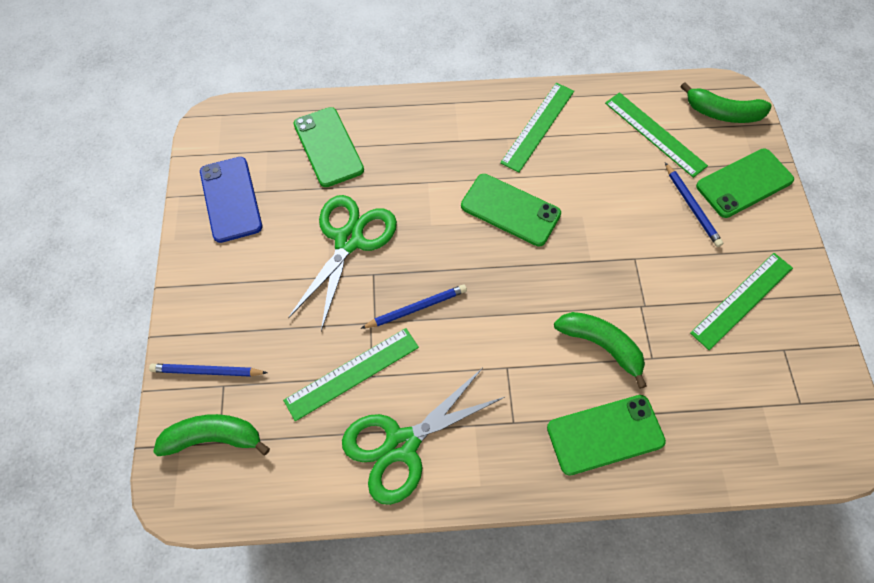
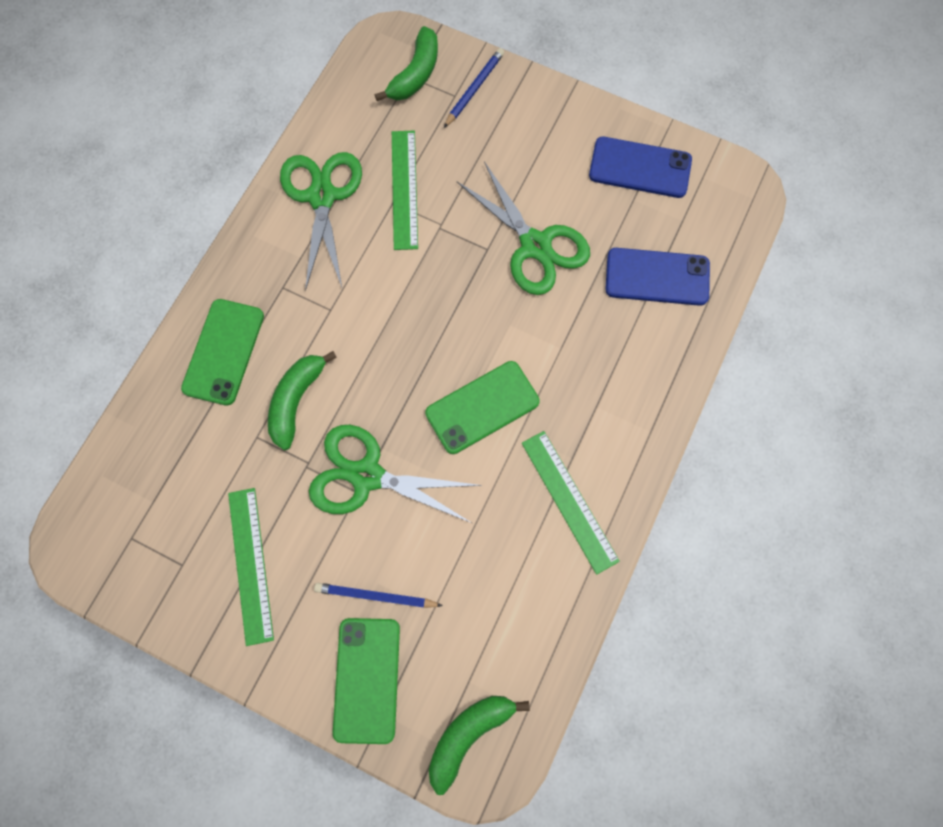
camera: 120 degrees right, 10 degrees up
green phone [294,107,364,187] -> blue phone [605,248,710,306]
blue pencil [360,284,467,329] -> none
green banana [554,312,647,389] -> green banana turned 135 degrees clockwise [268,351,337,450]
green ruler [605,92,708,178] -> none
none -> green scissors [309,425,483,523]

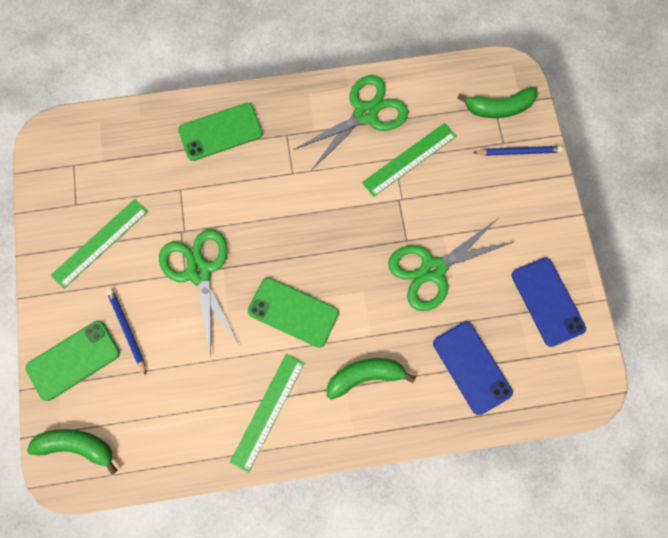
camera: 55 degrees right, 0 degrees up
green banana [268,351,337,450] -> green banana moved to [327,358,416,400]
green scissors [457,161,590,295] -> green scissors turned 45 degrees clockwise [388,219,513,311]

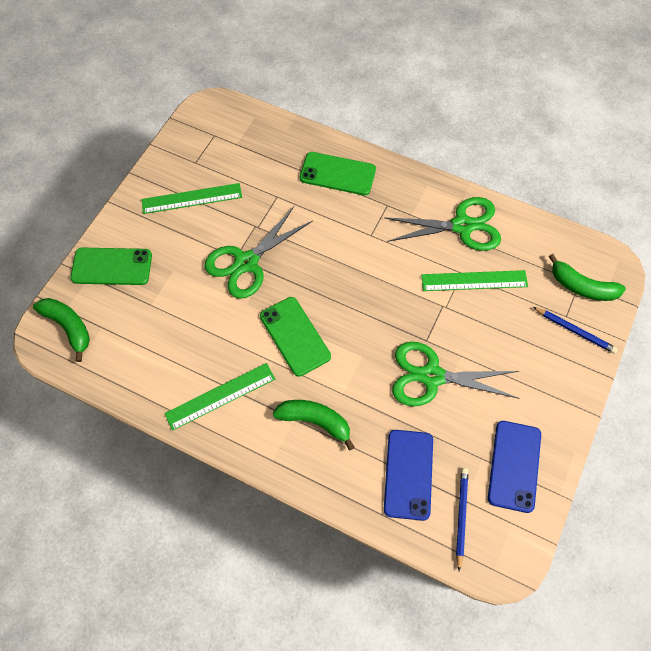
camera: 35 degrees right, 10 degrees down
blue pencil [107,289,146,375] -> blue pencil moved to [456,468,468,571]
green scissors [159,229,240,357] -> green scissors turned 150 degrees counterclockwise [204,207,313,299]

